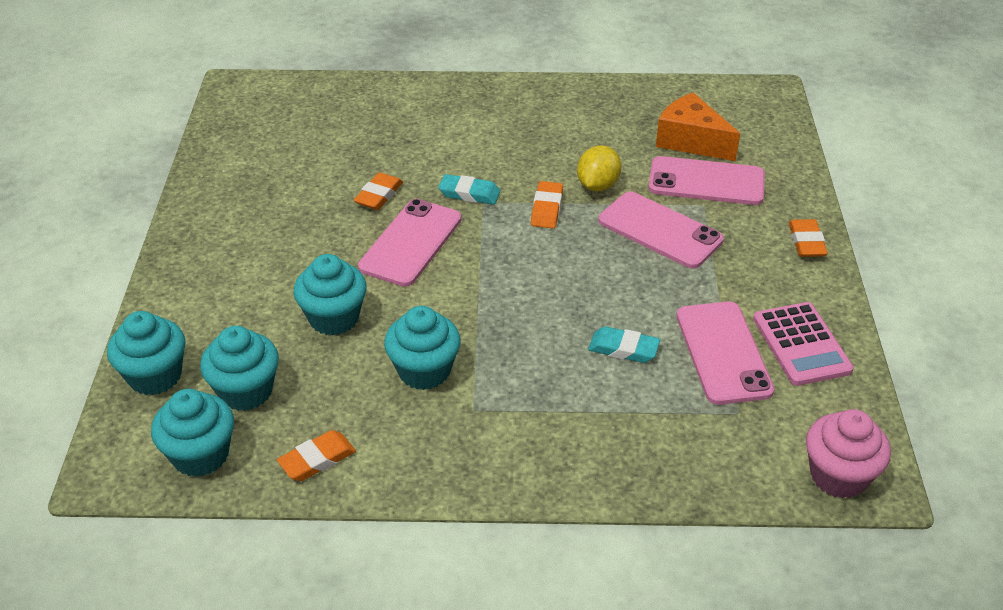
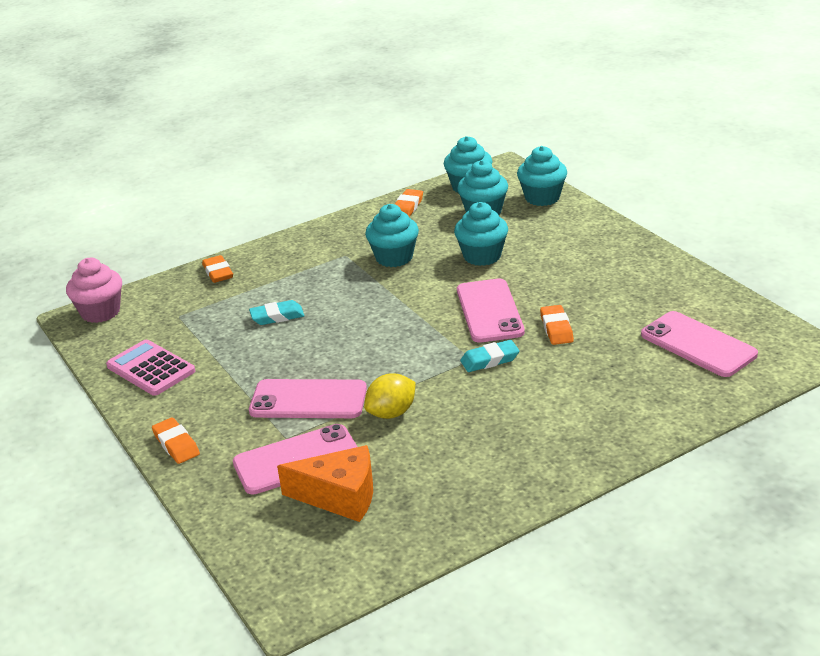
camera: 150 degrees right, 10 degrees down
orange eraser [531,181,563,228] -> orange eraser moved to [202,255,233,283]
yellow lemon [577,145,621,191] -> yellow lemon turned 60 degrees clockwise [364,373,416,419]
pink phone [676,301,775,405] -> pink phone moved to [641,311,758,377]

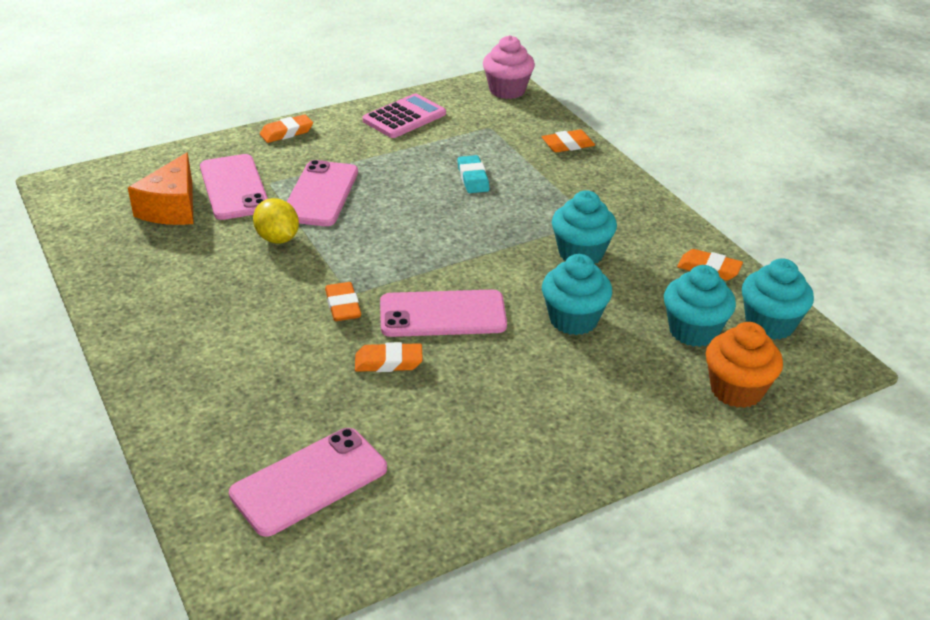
camera: 90 degrees right, 5 degrees up
turquoise eraser [460,340,519,372] -> orange eraser [325,282,361,321]
turquoise cupcake [517,146,567,206] -> orange cupcake [706,322,783,408]

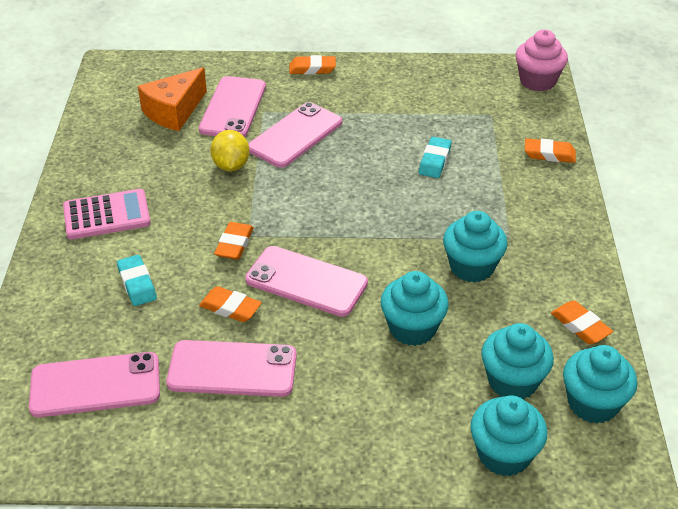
camera: 30 degrees right, 5 degrees up
pink calculator [363,94,446,138] -> pink calculator moved to [63,189,151,239]
orange cupcake [706,322,783,408] -> turquoise cupcake [470,395,547,476]
none -> turquoise eraser [117,255,157,306]
none -> pink phone [166,340,297,397]

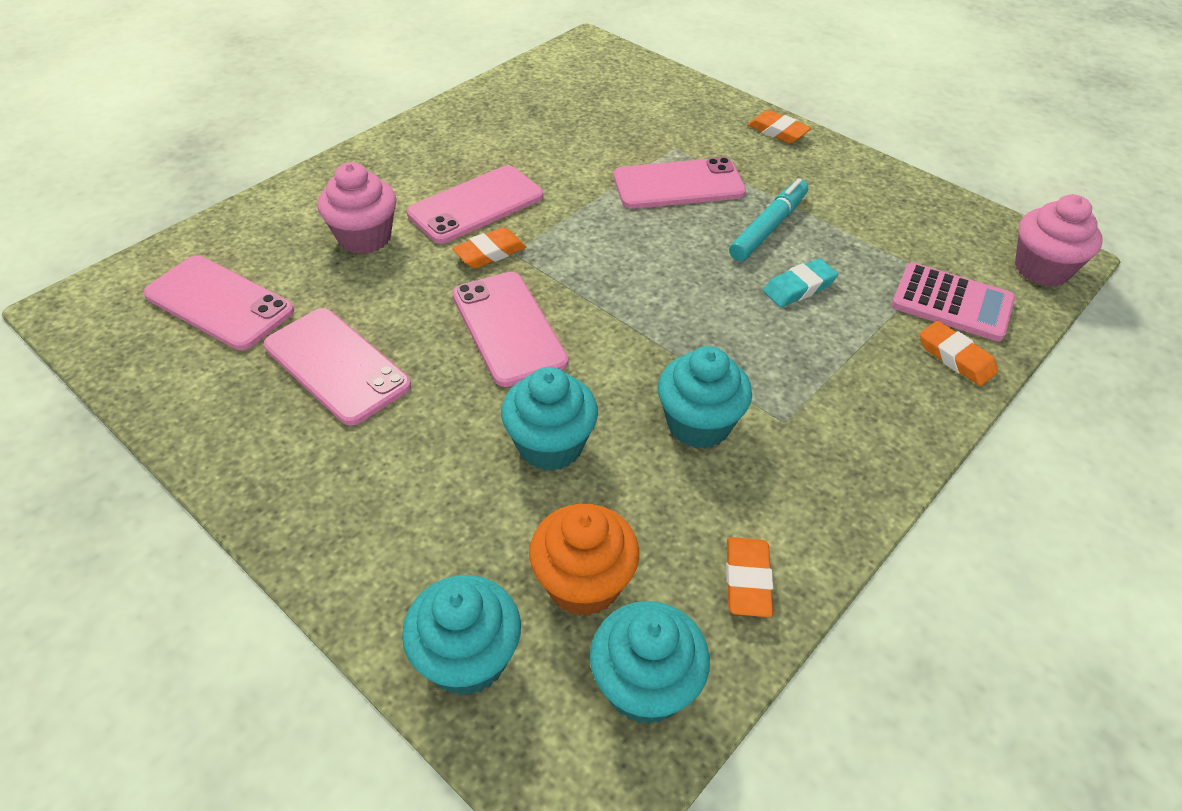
camera: 40 degrees right, 5 degrees up
pink calculator [63,189,151,239] -> pink calculator moved to [891,263,1015,341]
turquoise eraser [117,255,157,306] -> pink cupcake [318,162,396,254]
orange cheese [138,67,207,131] -> none
pink phone [199,76,266,137] -> pink phone moved to [407,165,543,244]
orange eraser [199,286,262,322] -> none
yellow lemon [210,130,249,172] -> none
turquoise cupcake [481,323,554,400] -> orange cupcake [529,504,639,616]
none -> turquoise marker [729,178,808,261]

